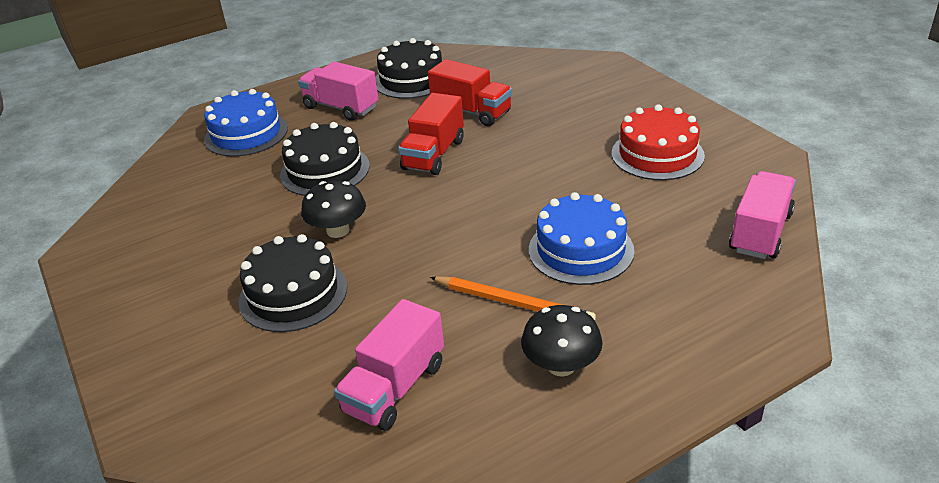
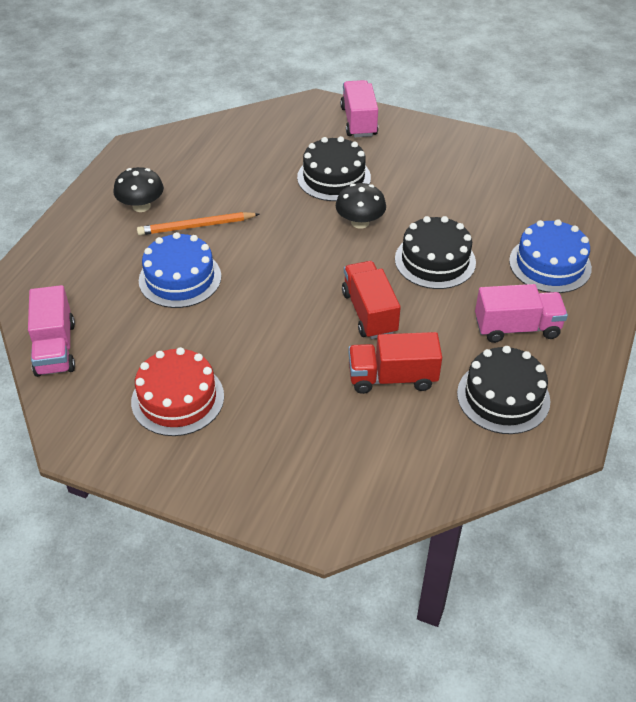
camera: 140 degrees right, 10 degrees up
pink truck [334,299,444,431] -> pink truck moved to [340,80,378,137]

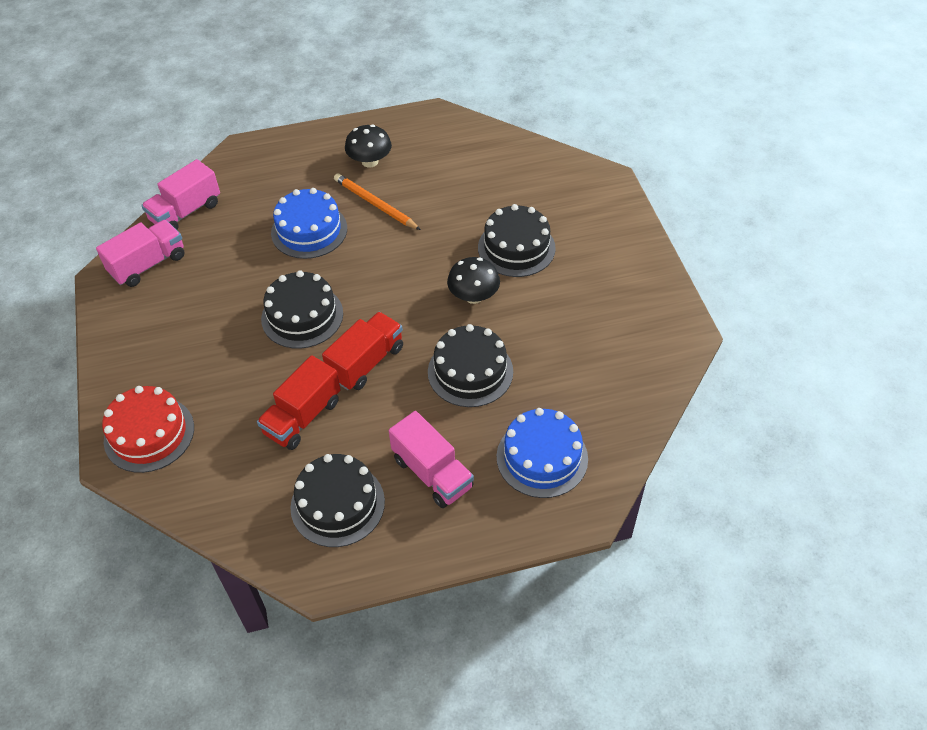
camera: 55 degrees right, 5 degrees up
red cake [131,347,224,436] -> red cake moved to [102,386,194,473]
pink truck [340,80,378,137] -> pink truck moved to [96,220,185,287]
red truck [348,332,442,394] -> red truck turned 105 degrees counterclockwise [257,355,341,450]
none -> black cake [261,270,343,349]

